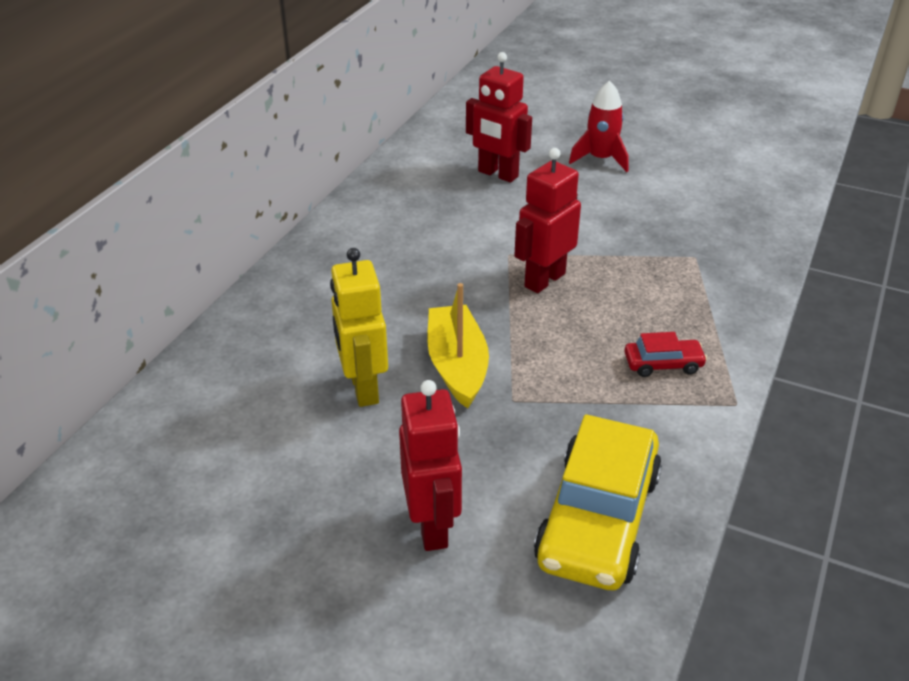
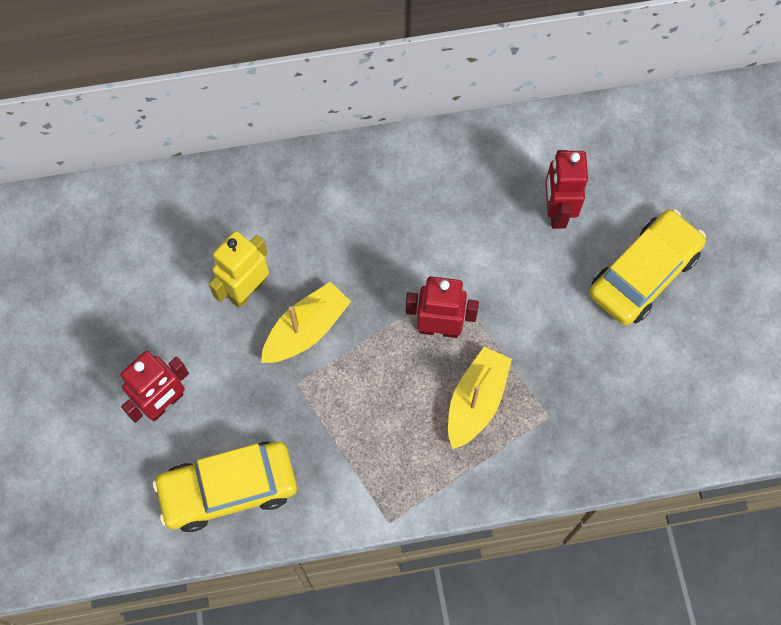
camera: 55 degrees right, 30 degrees up
red rocket [569,80,629,172] -> yellow car [589,209,706,325]
red car [624,332,707,377] -> none
none -> yellow boat [448,347,512,449]

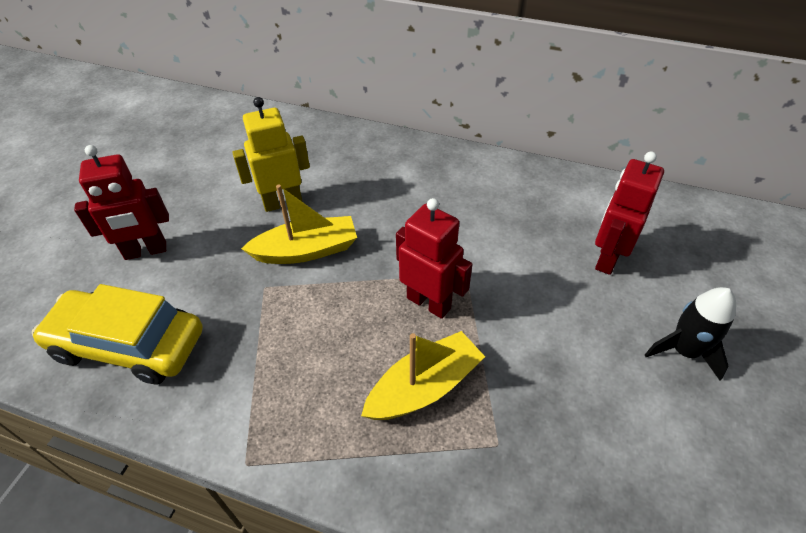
camera: 30 degrees right, 20 degrees down
yellow car [589,209,706,325] -> black rocket [645,287,736,381]

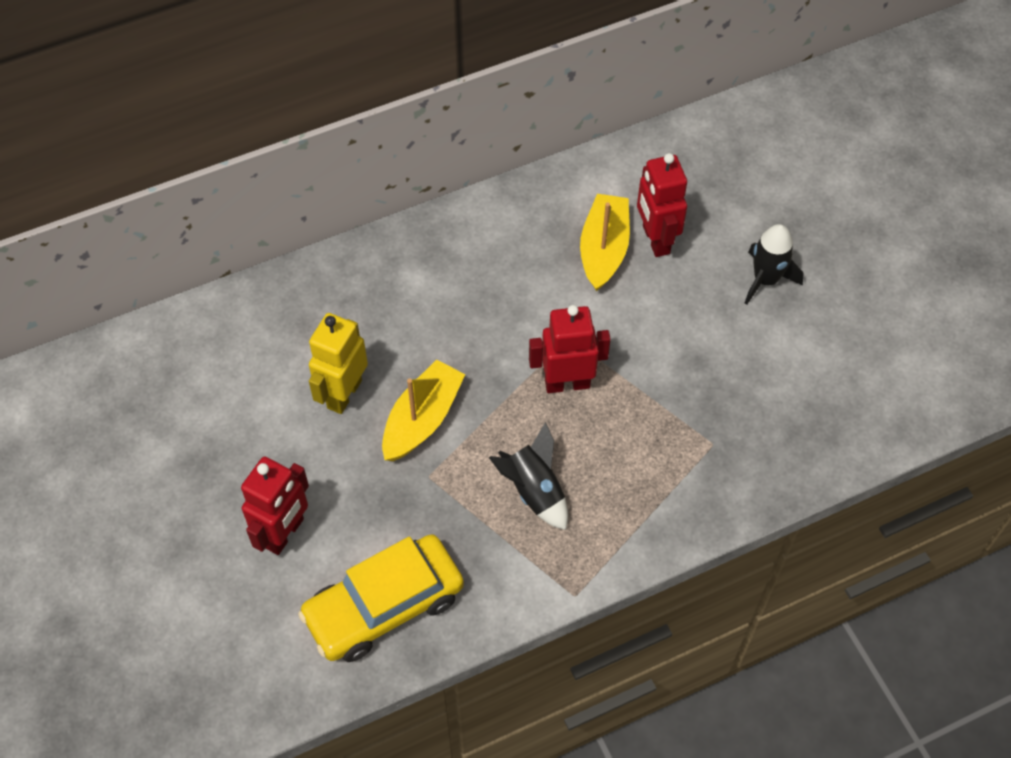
camera: 45 degrees left, 10 degrees up
yellow boat [361,331,485,420] -> yellow boat moved to [580,194,630,291]
none -> black rocket [489,422,568,530]

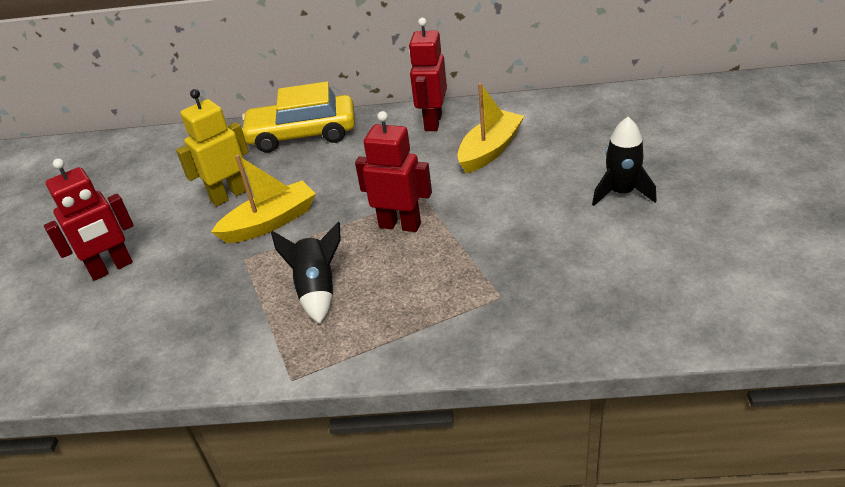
camera: 30 degrees right, 20 degrees down
yellow car [298,534,464,662] -> yellow car moved to [242,82,355,153]
red robot [637,153,687,257] -> red robot moved to [409,18,447,131]

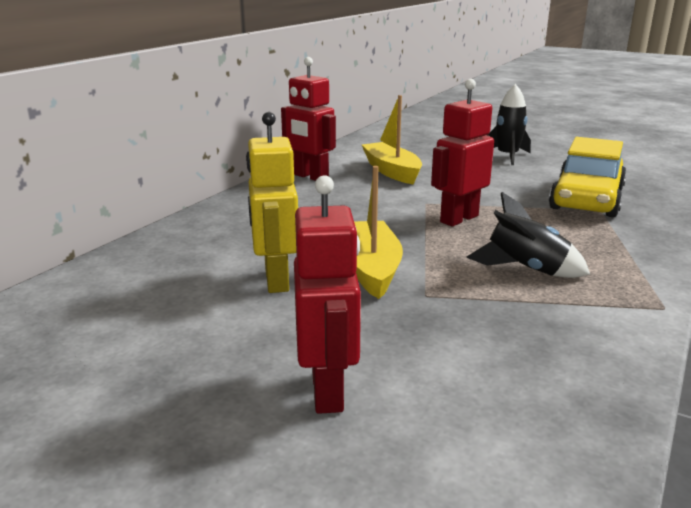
camera: 65 degrees left, 15 degrees down
yellow car [242,82,355,153] -> yellow car moved to [549,137,627,217]

